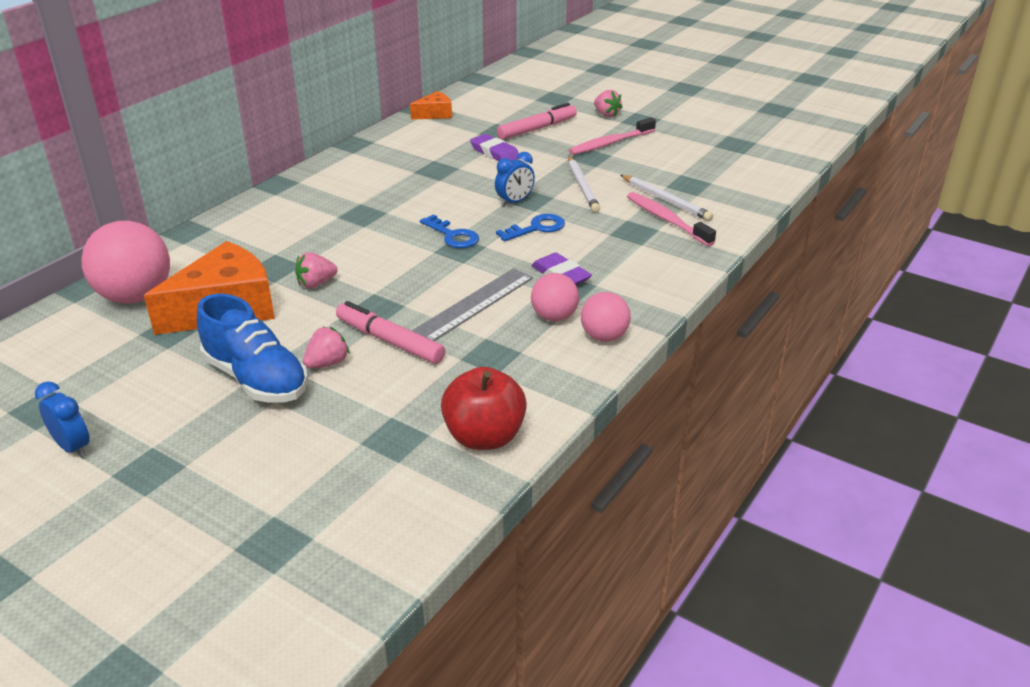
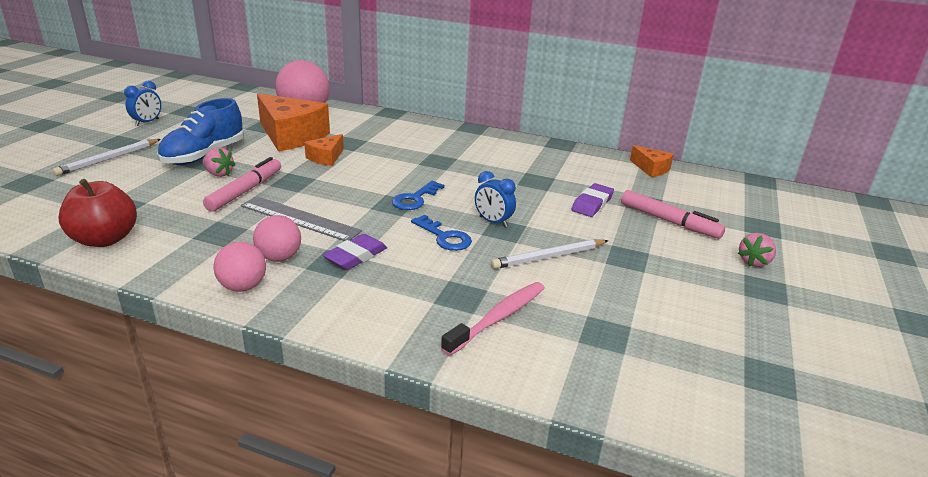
camera: 75 degrees right, 5 degrees down
pink strawberry [295,252,338,288] -> orange cheese [304,134,344,166]
pink toothbrush [569,117,656,155] -> none
white pencil [620,175,713,221] -> white pencil moved to [52,139,161,176]

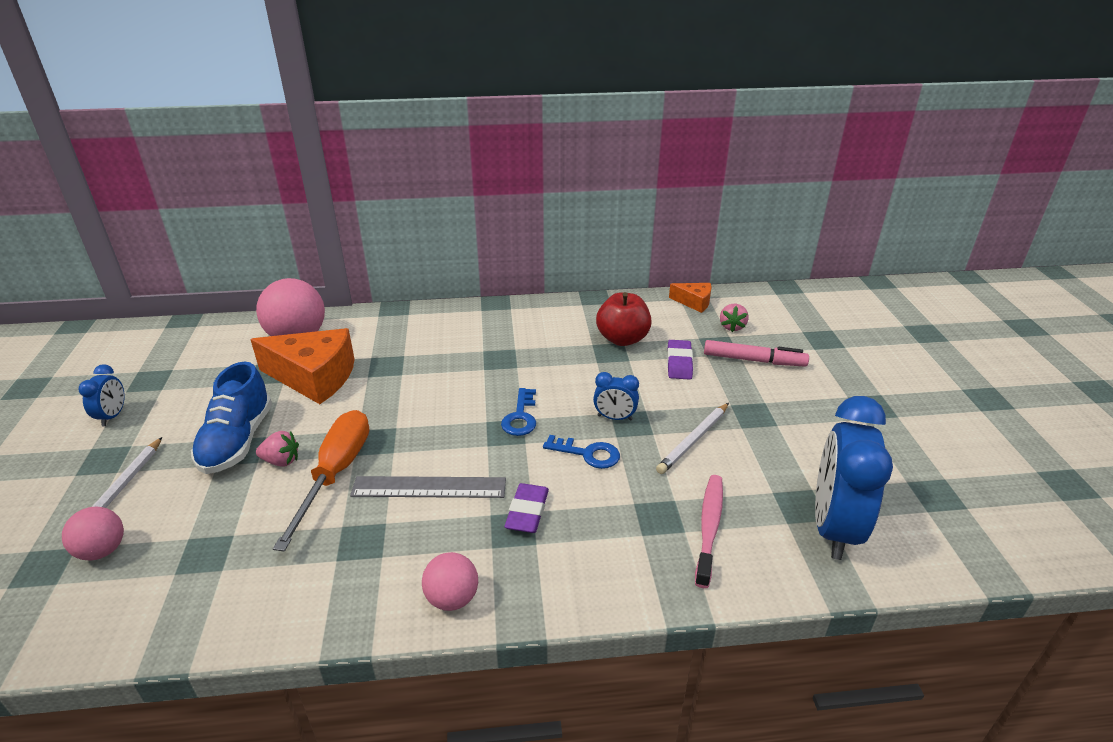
camera: 25 degrees left, 5 degrees up
red apple [58,179,137,247] -> red apple moved to [596,292,652,346]
pink marker [203,157,281,212] -> orange screwdriver [273,410,369,551]
pink ball [253,215,301,262] -> pink ball moved to [62,507,124,560]
orange cheese [304,134,344,166] -> none
pink strawberry [738,233,776,267] -> pink strawberry moved to [720,304,749,332]
none -> blue clock [815,396,893,560]

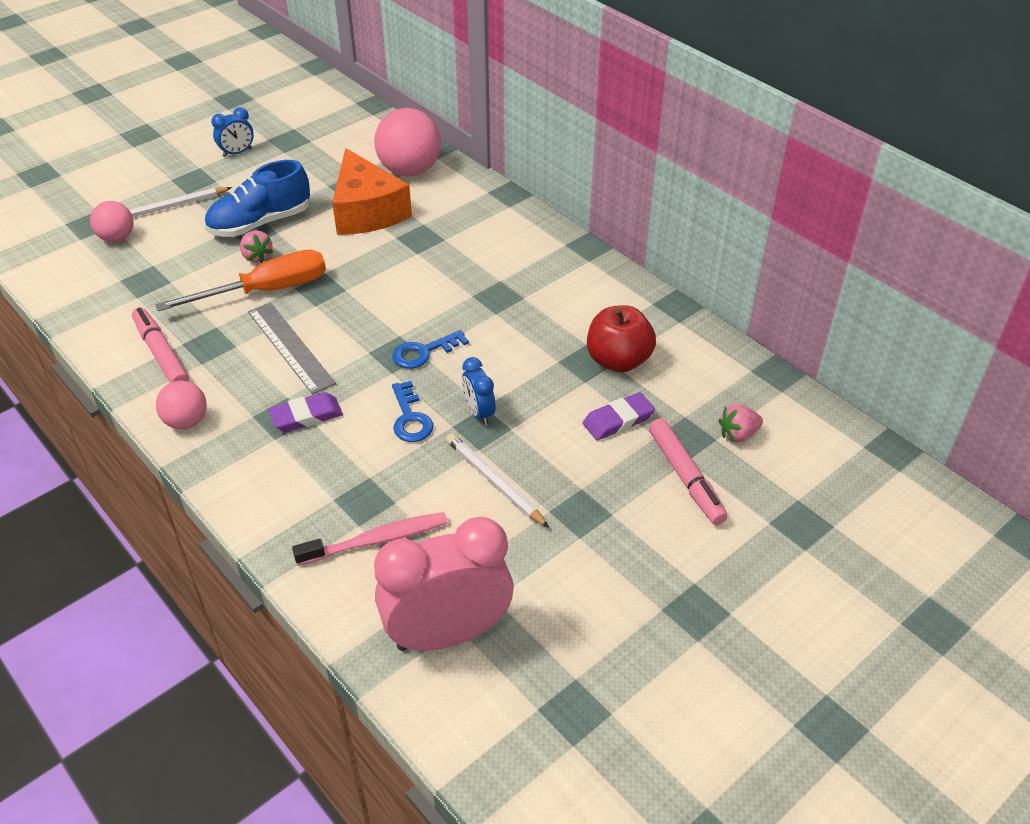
camera: 55 degrees right, 10 degrees up
white pencil [656,403,729,474] -> white pencil turned 45 degrees clockwise [446,433,549,528]
orange cheese [669,283,712,313] -> none
blue clock [815,396,893,560] -> pink clock [374,517,513,651]
none -> pink marker [132,308,189,383]

